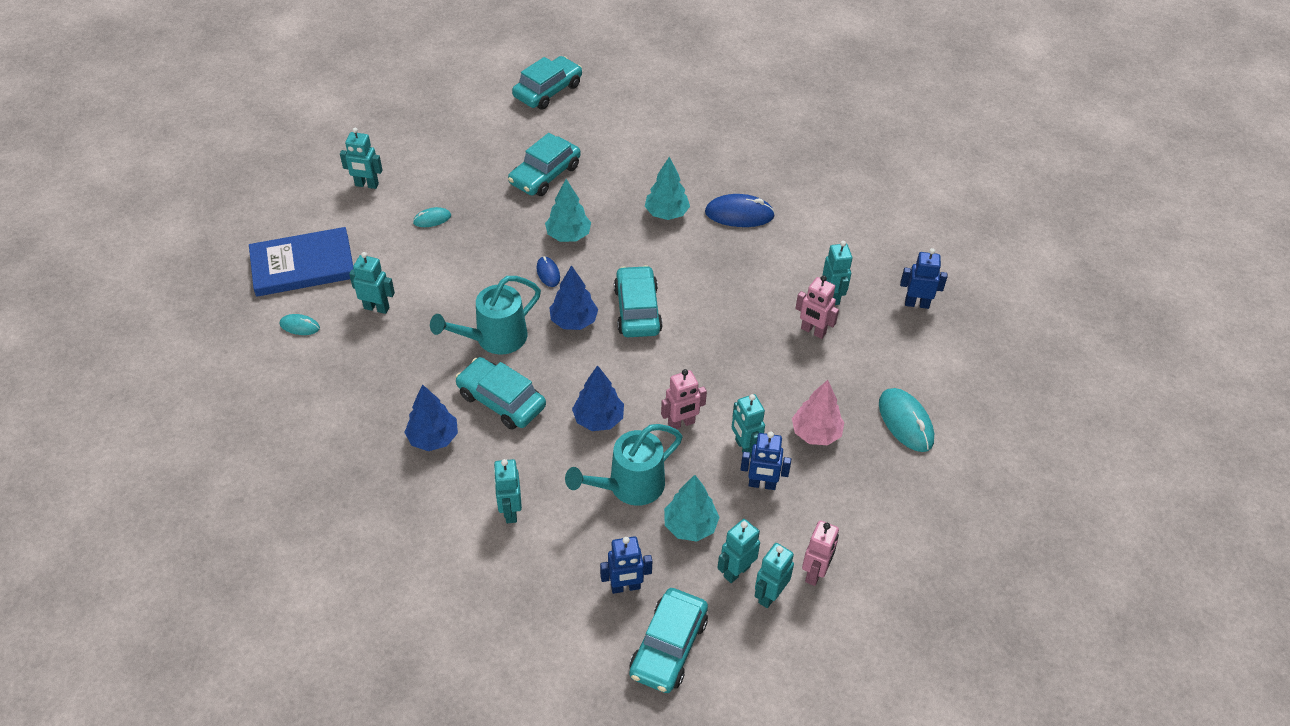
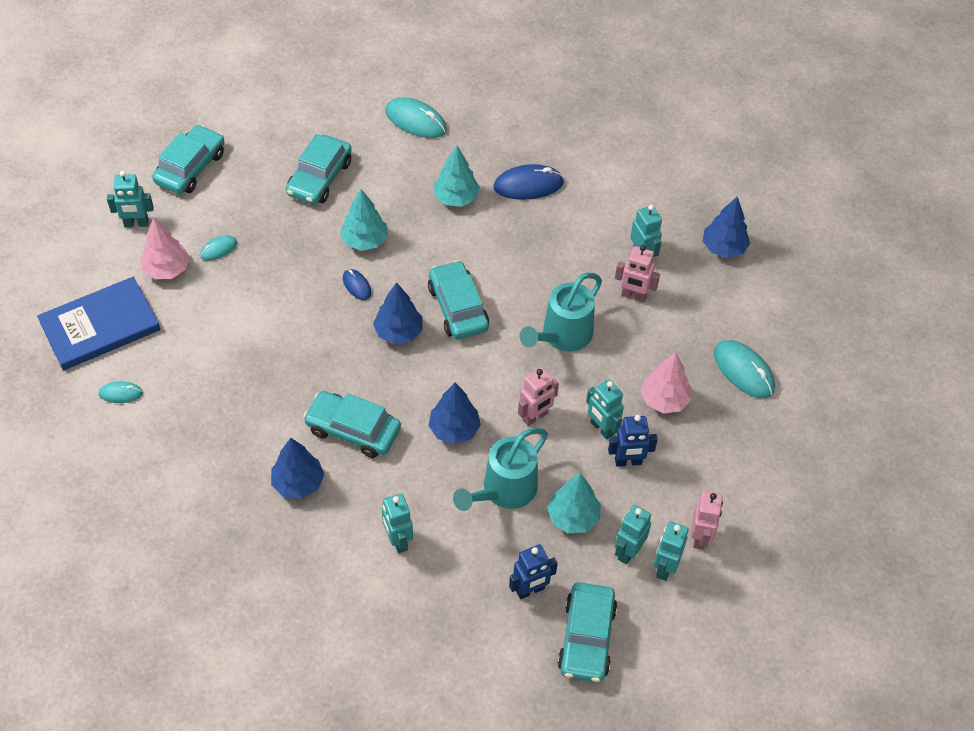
camera: 15 degrees left, 5 degrees up
turquoise robot [349,252,395,314] -> none
turquoise watering can [430,276,541,354] -> turquoise watering can moved to [519,273,602,352]
turquoise car [512,56,582,109] -> turquoise car moved to [152,125,225,194]
blue robot [900,248,947,309] -> blue tree [703,197,750,258]
none -> pink tree [140,218,190,279]
none -> turquoise mouse [385,98,447,138]

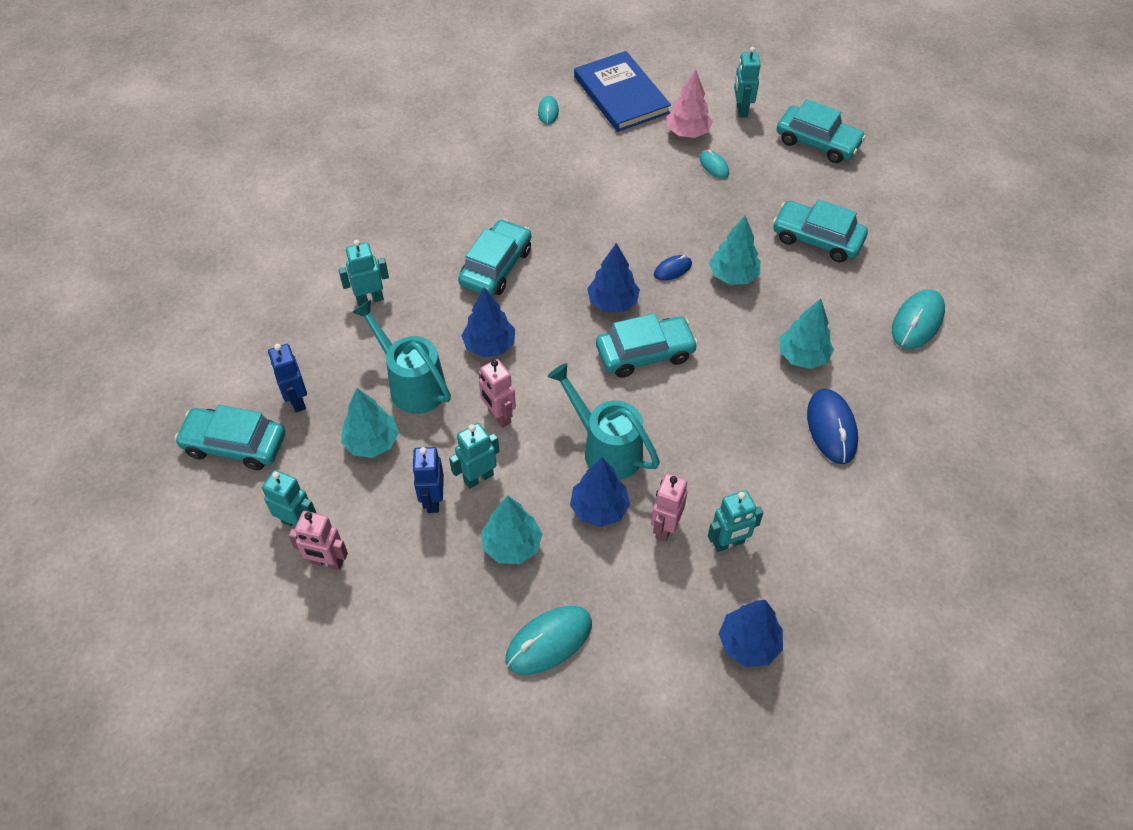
camera: 95 degrees right, 0 degrees up
blue tree [271,438,324,499] -> blue tree moved to [570,457,630,527]
turquoise robot [615,505,651,565] -> none
pink tree [640,352,691,414] -> turquoise tree [481,496,542,564]

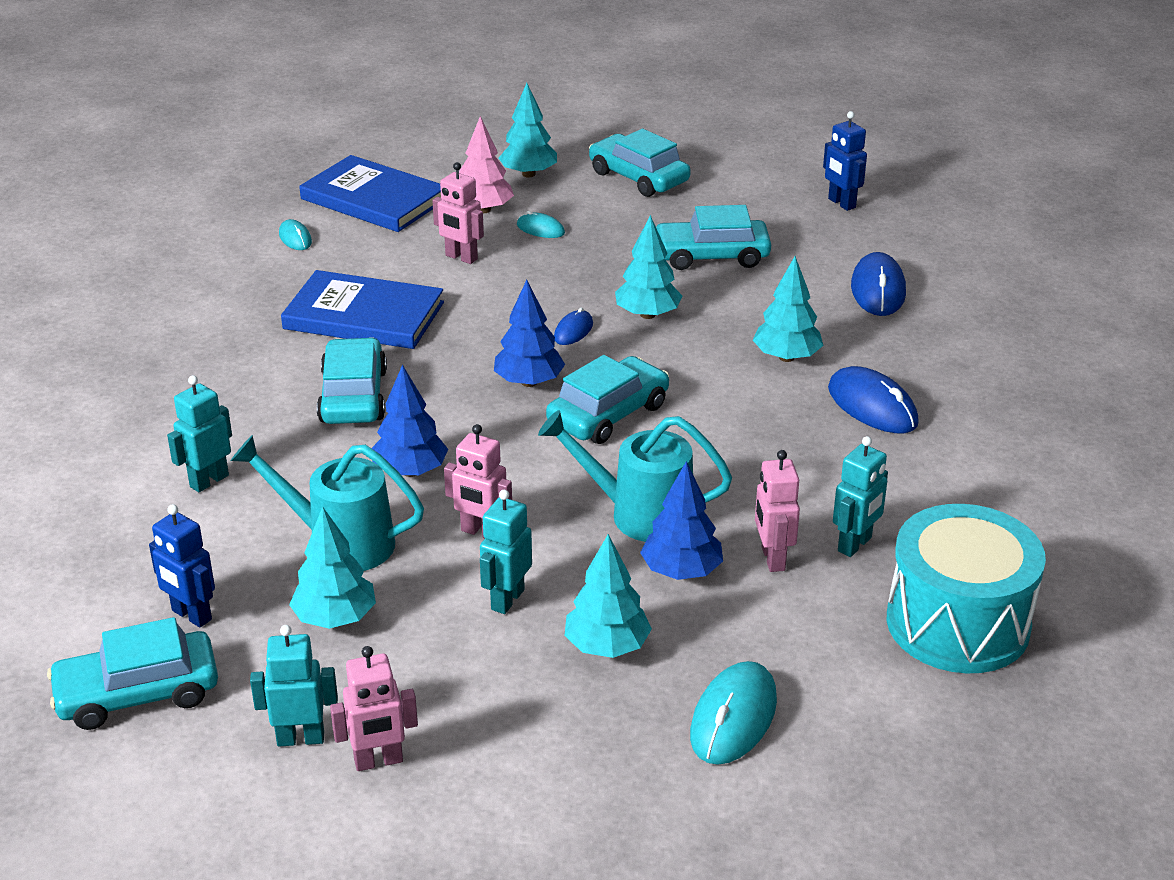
camera: 30 degrees left, 20 degrees down
blue robot [412,447,444,513] -> blue robot moved to [823,111,867,211]
blue tree [719,600,783,667] -> turquoise drum [887,504,1046,673]
turquoise robot [734,47,761,118] -> turquoise tree [499,83,557,177]
turquoise car [776,99,866,163] -> turquoise car turned 135 degrees counterclockwise [589,129,691,197]
turquoise mouse [892,289,945,349] -> blue mouse [851,252,906,316]
none -> blue book [281,270,444,349]
none -> pink robot [432,162,484,264]

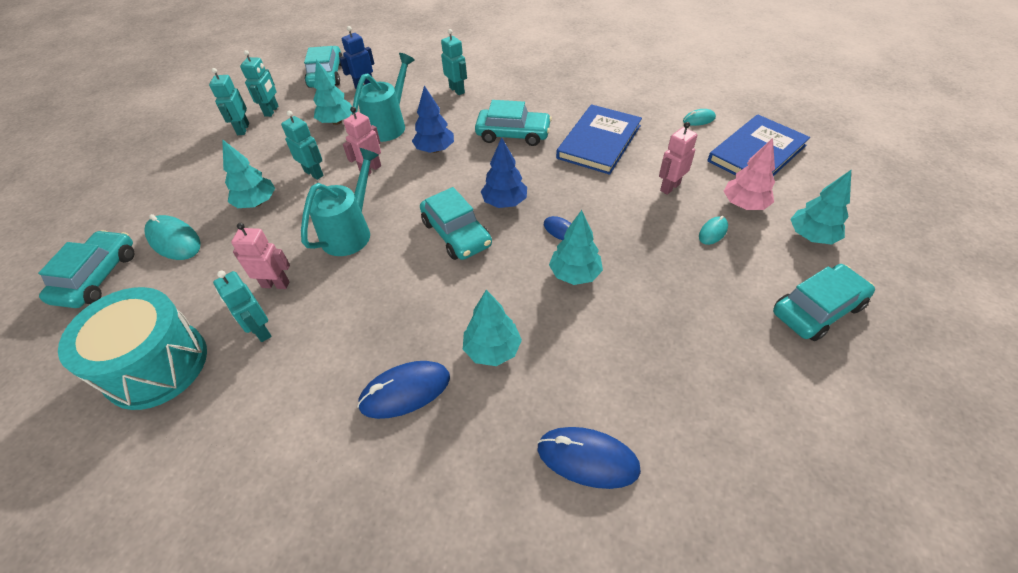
camera: 105 degrees right, 15 degrees up
pink robot [330,646,418,771] -> turquoise robot [209,68,249,135]
blue tree [640,461,723,580] -> none
turquoise car [656,205,771,270] -> turquoise car moved to [38,230,135,308]
blue robot [823,111,867,211] -> none

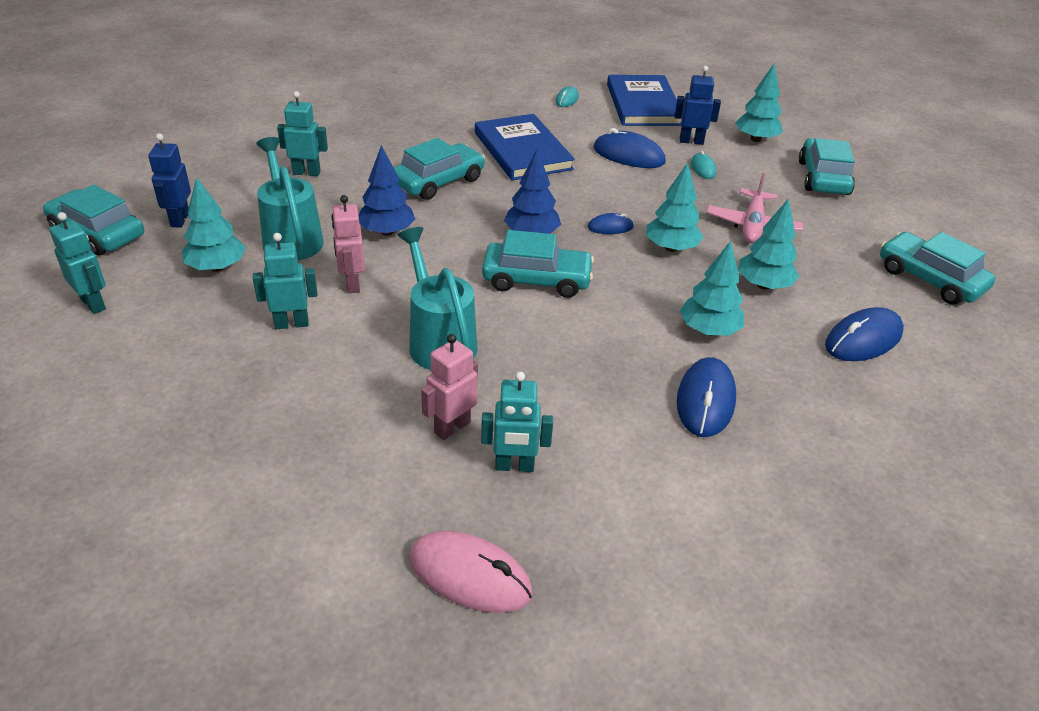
camera: 55 degrees left, 10 degrees down
turquoise car [38,230,135,308] -> turquoise car moved to [880,232,996,305]
turquoise drum [58,287,207,410] -> pink mouse [409,531,533,613]
turquoise mouse [144,214,201,260] -> none
turquoise robot [209,68,249,135] -> none
turquoise tree [222,139,275,208] -> turquoise tree moved to [738,198,799,290]
pink robot [659,122,697,195] -> blue mouse [593,128,666,168]
pink tree [724,138,775,210] -> blue robot [674,66,721,145]
none -> pink plane [706,173,803,243]

